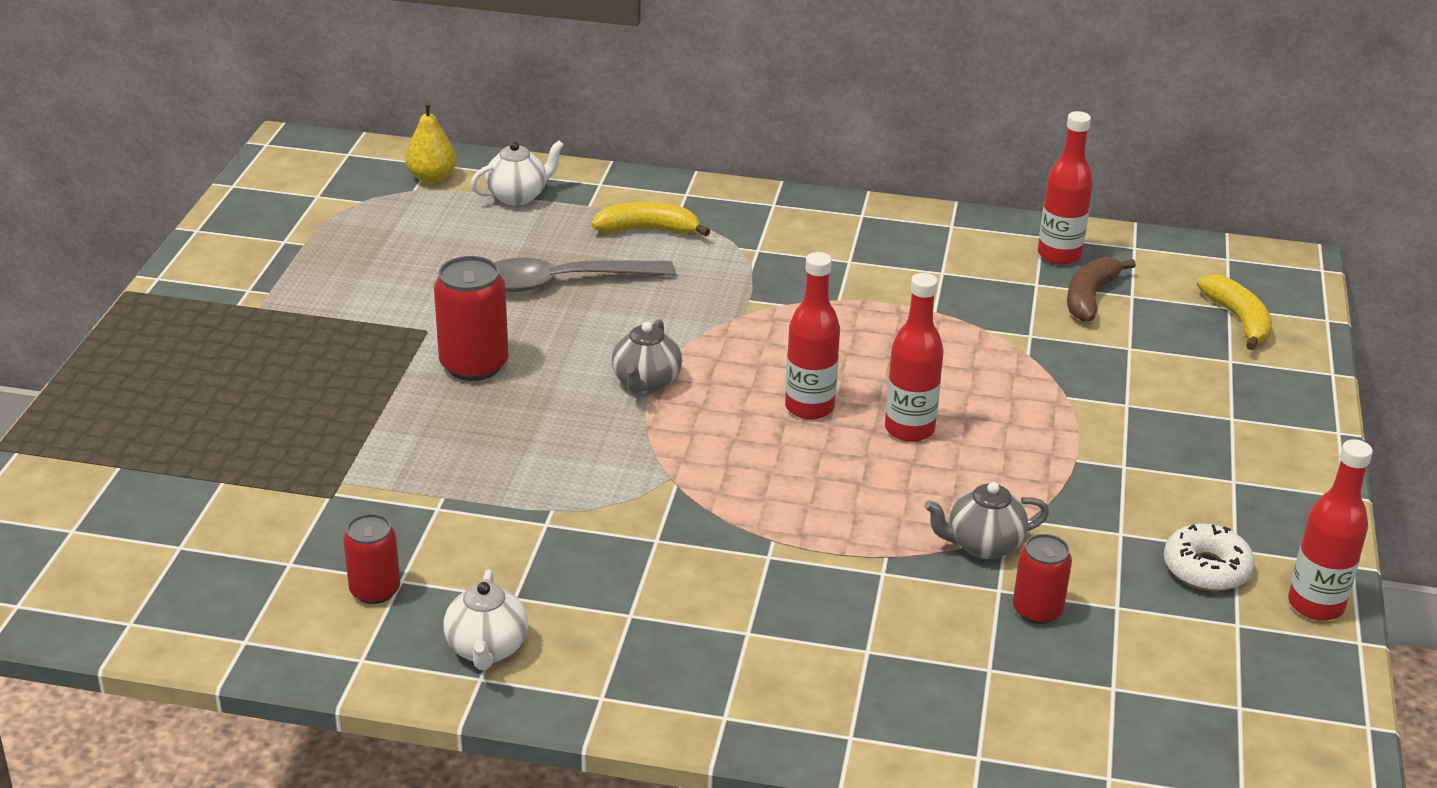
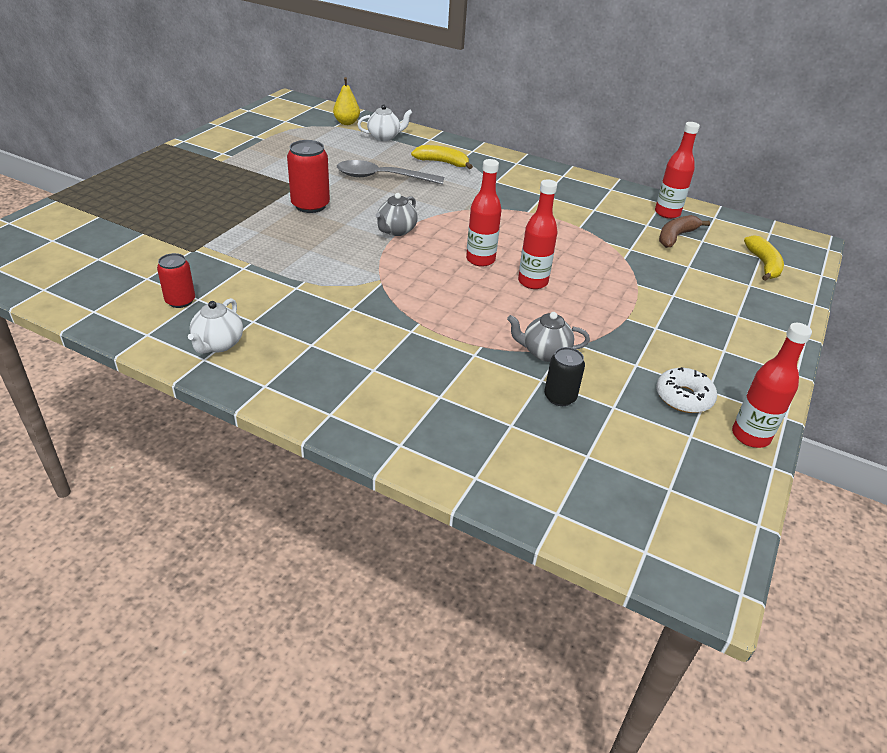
camera: 15 degrees right, 5 degrees up
red can [1013,534,1072,624] -> black can [544,347,585,406]

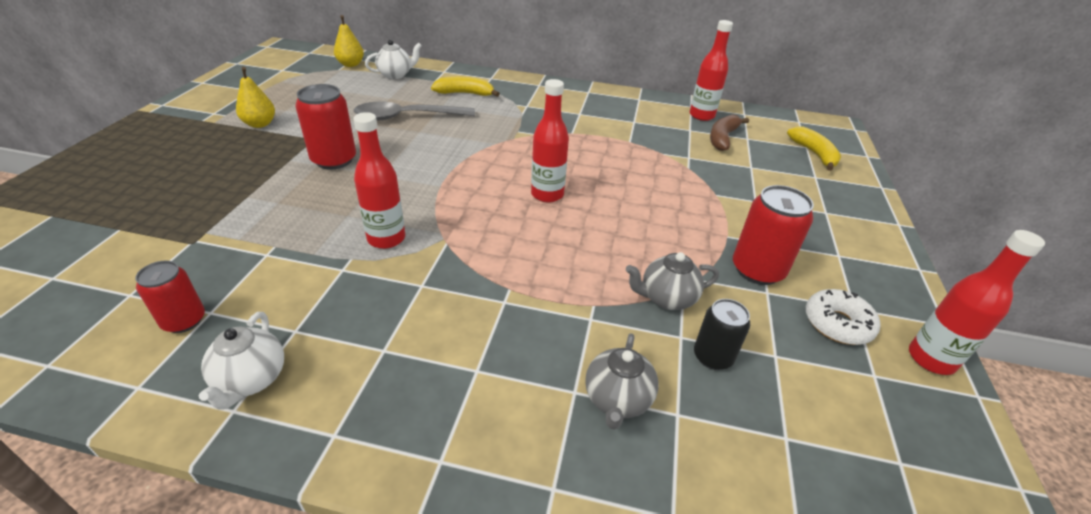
camera: 15 degrees left, 0 degrees up
grey teapot [376,193,418,236] -> grey teapot moved to [585,333,658,430]
red bottle [518,179,557,289] -> red bottle moved to [353,112,405,249]
none -> yellow pear [236,67,275,128]
none -> red can [733,185,814,285]

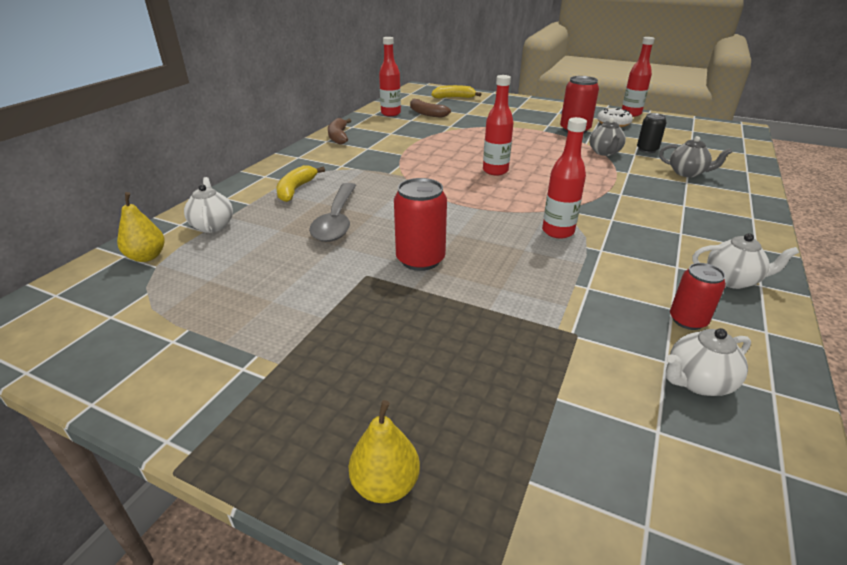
camera: 75 degrees left, 5 degrees down
yellow pear [236,67,275,128] -> yellow pear moved to [349,400,420,503]
none -> brown banana [328,118,351,145]
none -> white teapot [666,328,751,396]

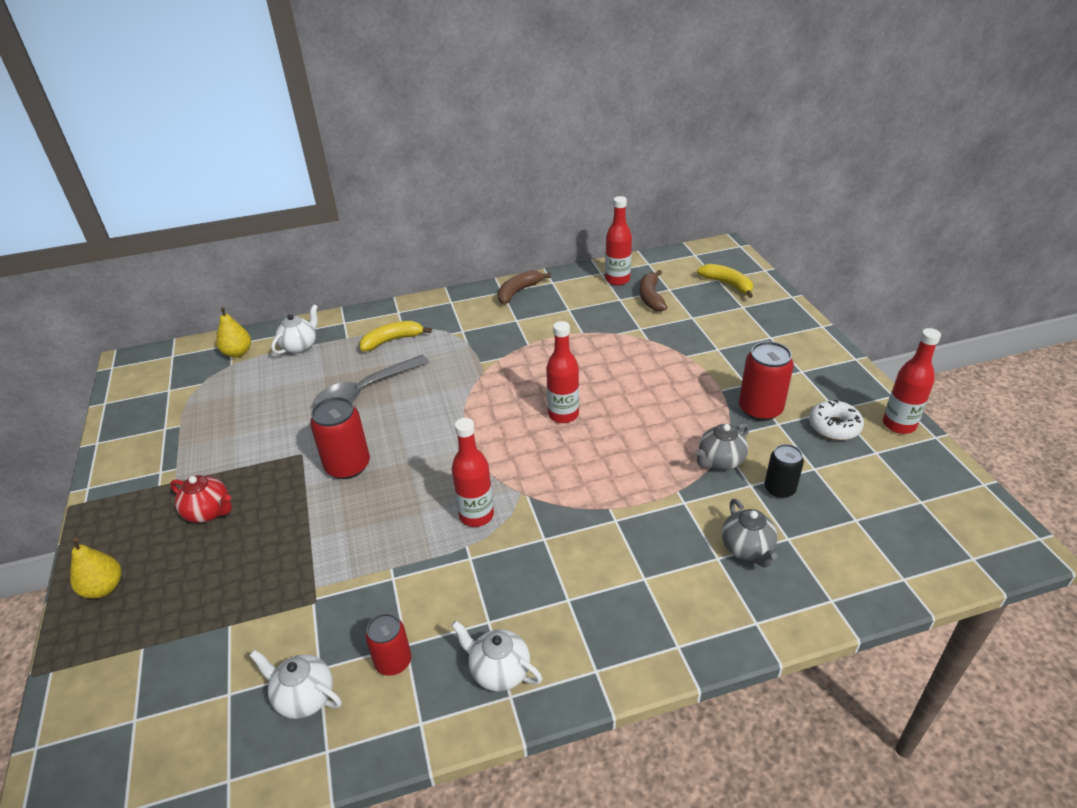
camera: 50 degrees right, 5 degrees up
white teapot [692,233,799,289] -> white teapot turned 150 degrees clockwise [451,621,542,691]
none -> red teapot [170,475,232,523]

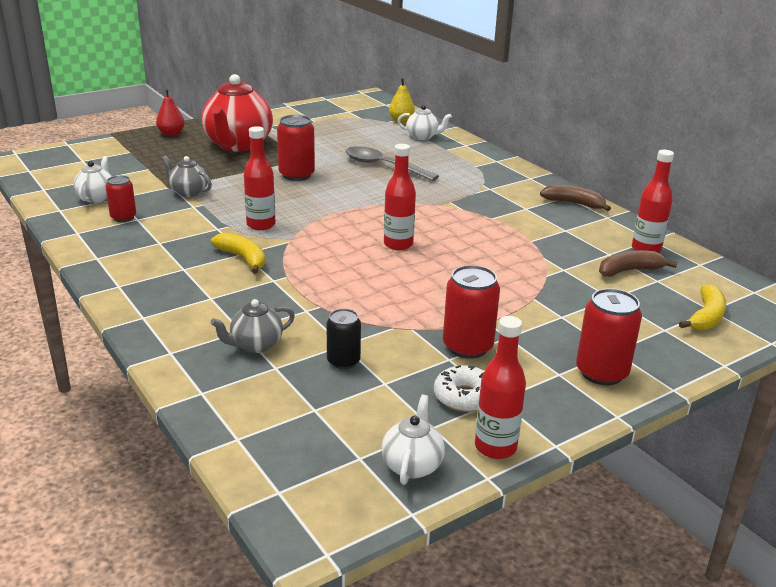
camera: 70 degrees right, 10 degrees down
yellow pear [70,537,121,599] -> red pear [156,89,185,136]
red teapot [170,475,232,523] -> red teapot [201,74,273,152], size x2.08
yellow banana [359,321,432,351] -> yellow banana moved to [211,233,265,274]
white teapot [451,621,542,691] -> white teapot moved to [382,395,445,485]
grey teapot [695,423,749,470] -> grey teapot moved to [162,156,212,197]
none -> red can [576,288,642,385]

